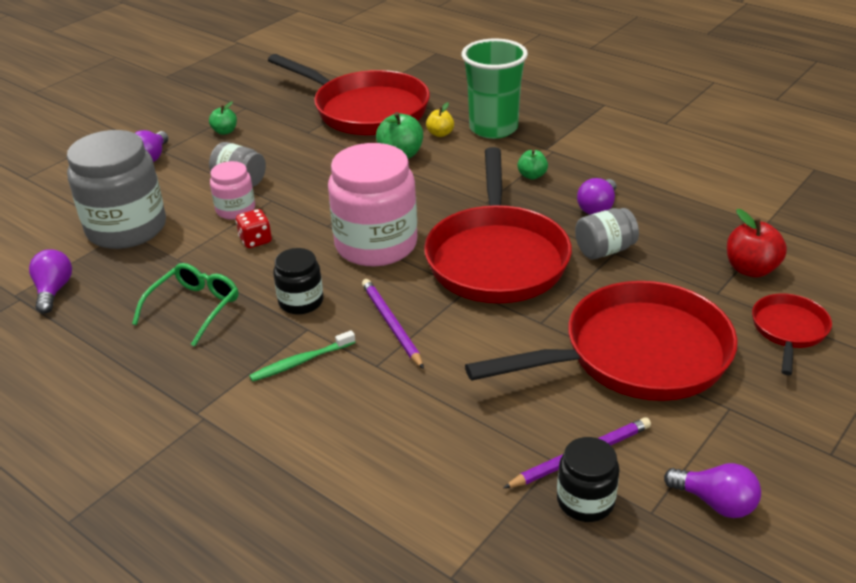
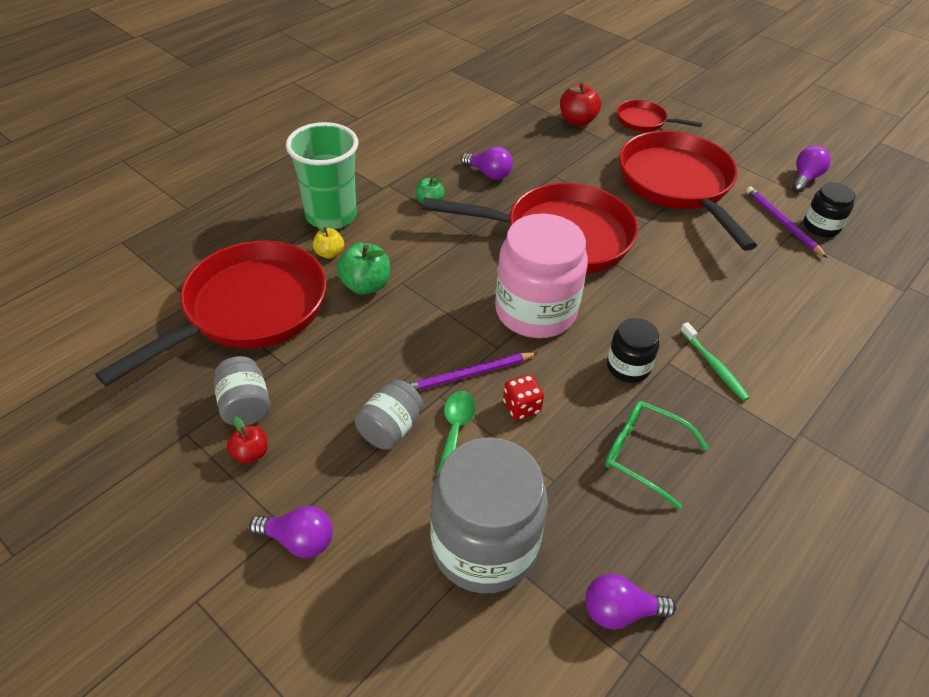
camera: 90 degrees left, 10 degrees up
green apple [209,101,237,135] -> red apple [227,417,268,464]
pink jar [210,161,255,220] -> green spoon [436,391,476,476]
purple pencil [362,279,424,369] -> purple pencil moved to [409,352,537,391]
grey jar [575,208,639,259] -> grey jar moved to [214,356,270,425]

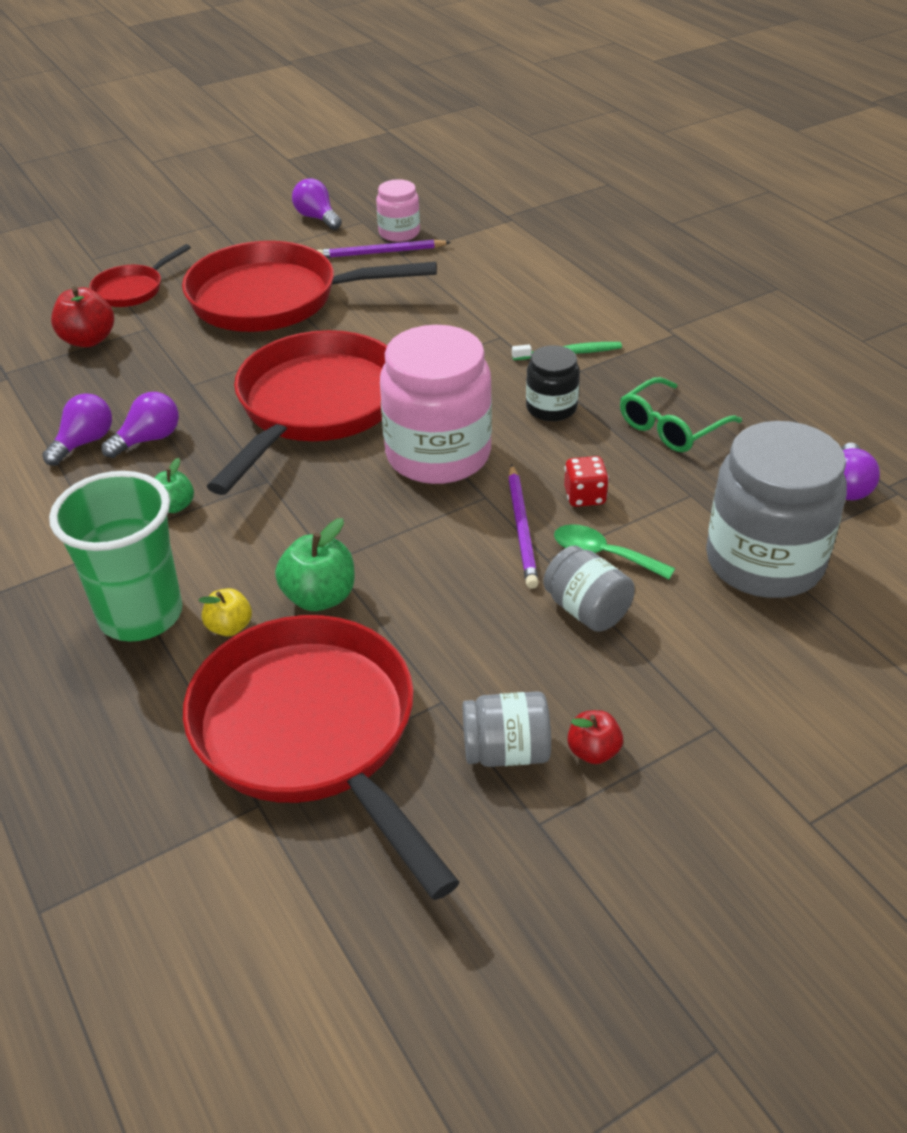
camera: 70 degrees left, 5 degrees down
purple light bulb [249,506,333,558] -> purple light bulb moved to [42,393,112,466]
black jar [803,182,855,237] -> pink jar [376,179,420,242]

